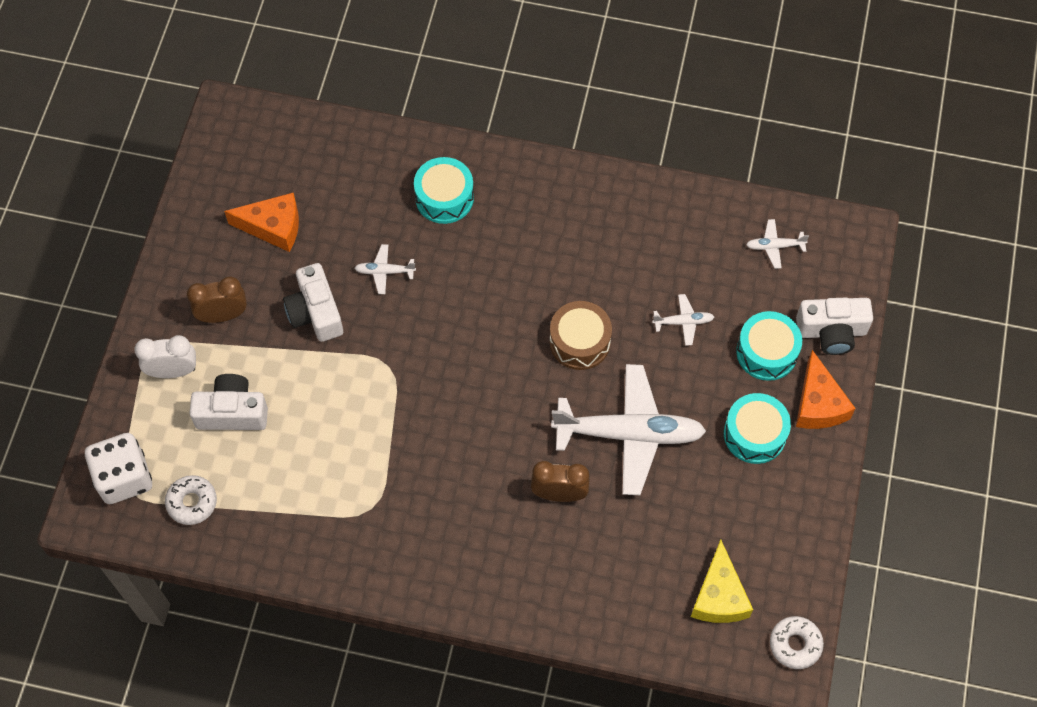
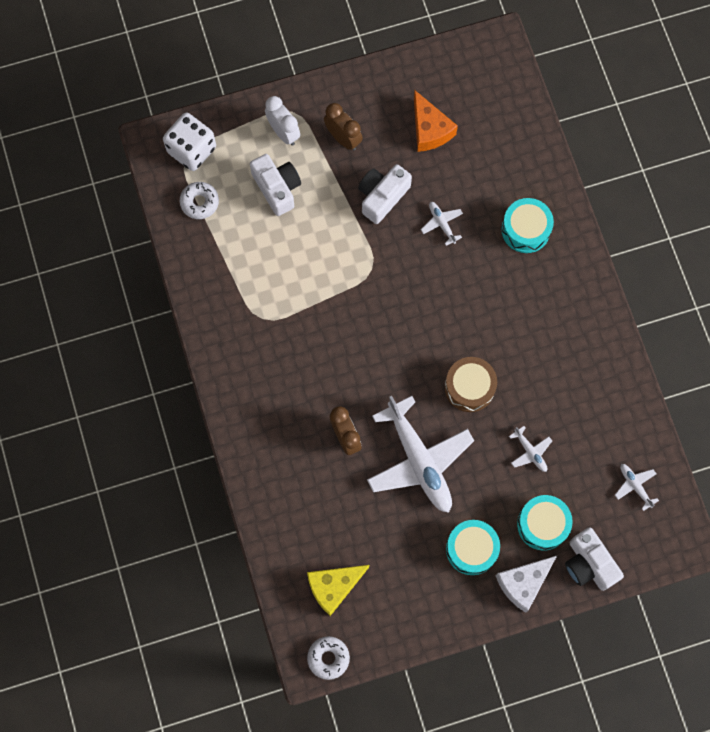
camera: 60 degrees right, 10 degrees up
orange cheese [796,350,856,429] -> white cheese [496,556,557,613]

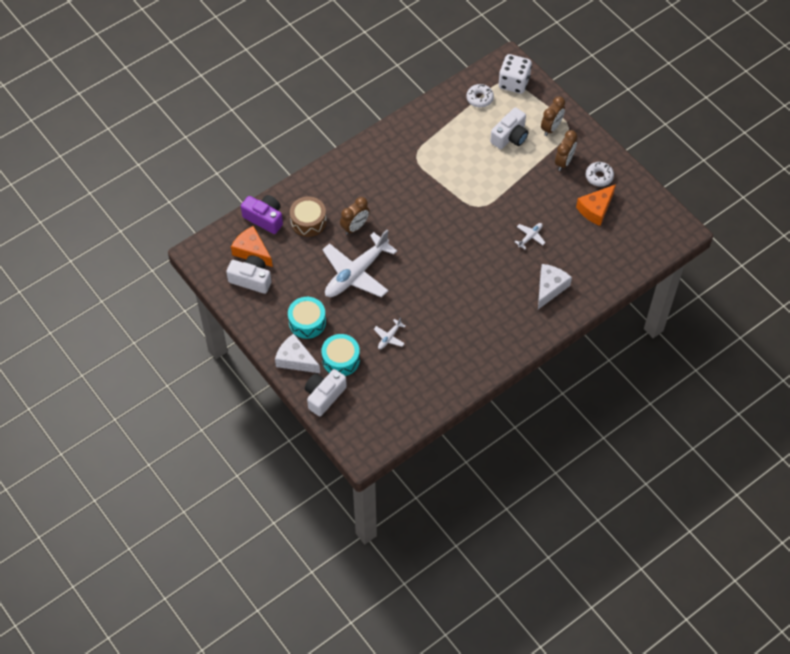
camera: 70 degrees right, 15 degrees down
white clock [265,96,300,146] -> brown clock [541,96,565,136]
yellow cheese [307,565,369,616] -> orange cheese [231,226,273,267]
white donut [307,636,350,680] -> white donut moved to [586,162,614,187]
white camera [358,164,412,224] -> white camera moved to [226,255,271,294]
brown drum [445,357,497,412] -> brown drum moved to [290,197,327,237]
turquoise drum [502,198,554,253] -> white cheese [538,264,572,309]
white plane [615,464,659,511] -> none
none -> purple camera [241,195,283,234]

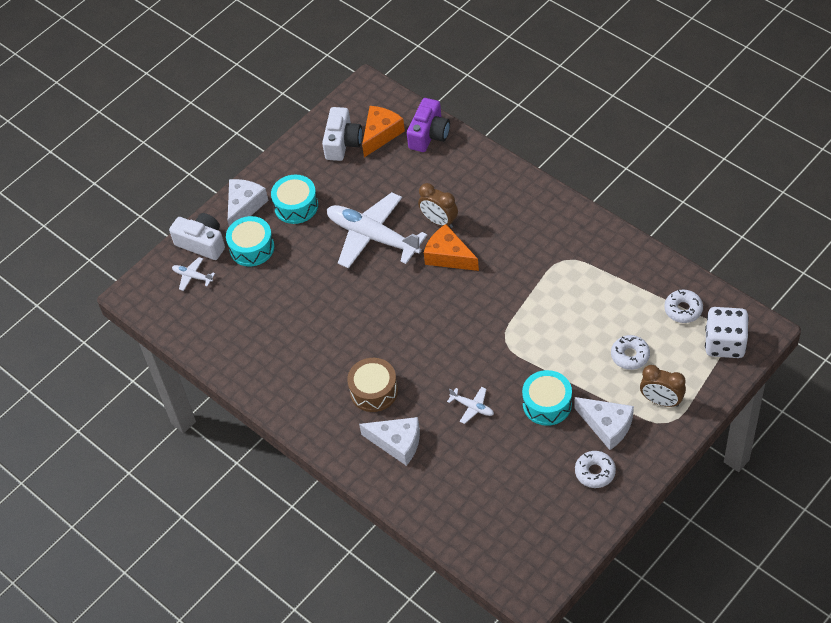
camera: 85 degrees right, 5 degrees down
brown drum [290,197,327,237] -> brown drum moved to [347,358,398,412]
white plane [374,317,405,349] -> white plane moved to [172,257,215,291]
white camera [490,107,528,149] -> white donut [611,335,650,370]
brown clock [555,130,577,171] -> white cheese [574,397,634,450]
orange cheese [576,184,616,226] -> orange cheese moved to [424,224,479,271]
none -> turquoise drum [522,370,572,426]

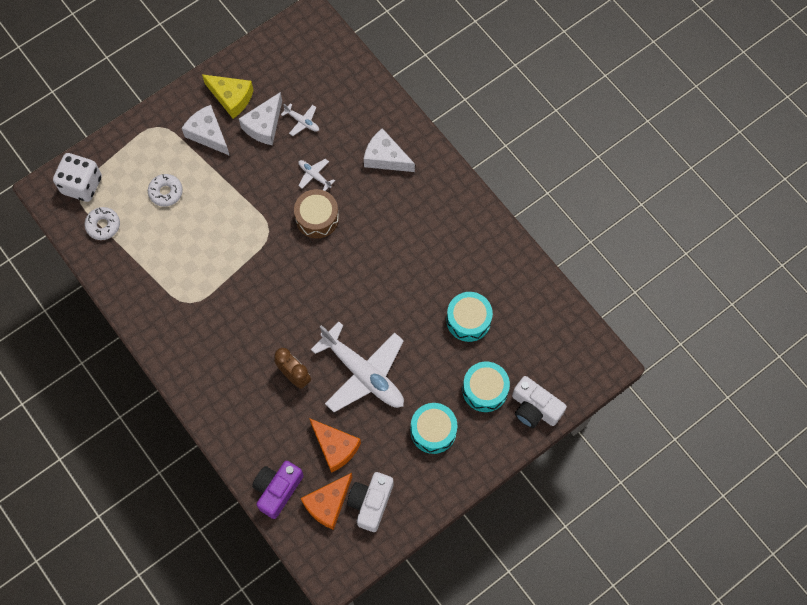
camera: 175 degrees left, 15 degrees up
white plane [172,257,215,291] -> white plane moved to [281,103,319,136]
white cheese [228,179,269,226] -> white cheese moved to [239,92,282,145]
brown drum [347,358,398,412] -> brown drum moved to [294,189,339,238]
orange cheese [424,224,479,271] -> orange cheese moved to [309,418,361,473]
turquoise drum [522,370,572,426] -> turquoise drum moved to [447,292,493,342]
white donut [575,451,616,488] -> yellow cheese [202,74,253,119]
brown clock [640,365,686,407] -> none

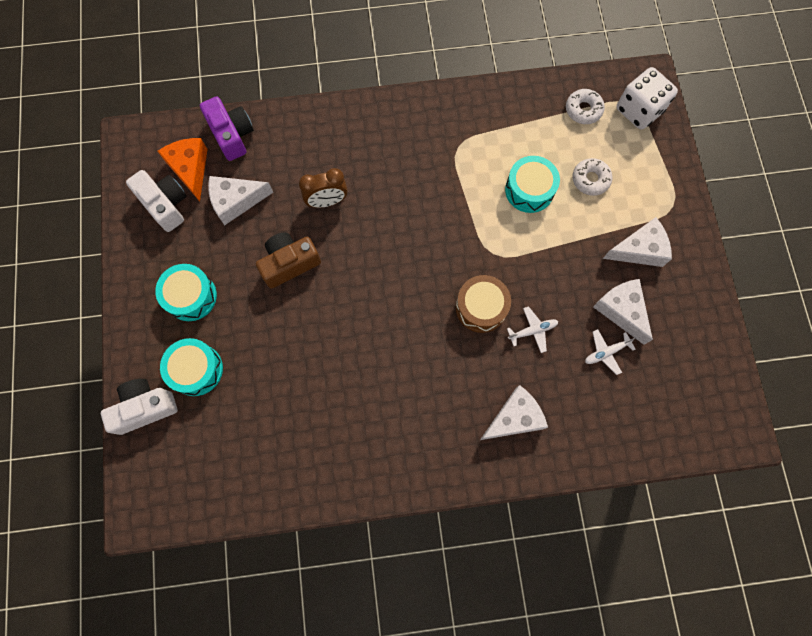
camera: 120 degrees right, 5 degrees up
yellow cheese [202,74,253,119] -> none
orange cheese [309,418,361,473] -> white cheese [208,176,273,225]
white plane [311,322,404,412] -> brown camera [256,232,321,289]
turquoise drum [447,292,493,342] -> turquoise drum moved to [505,156,560,213]

